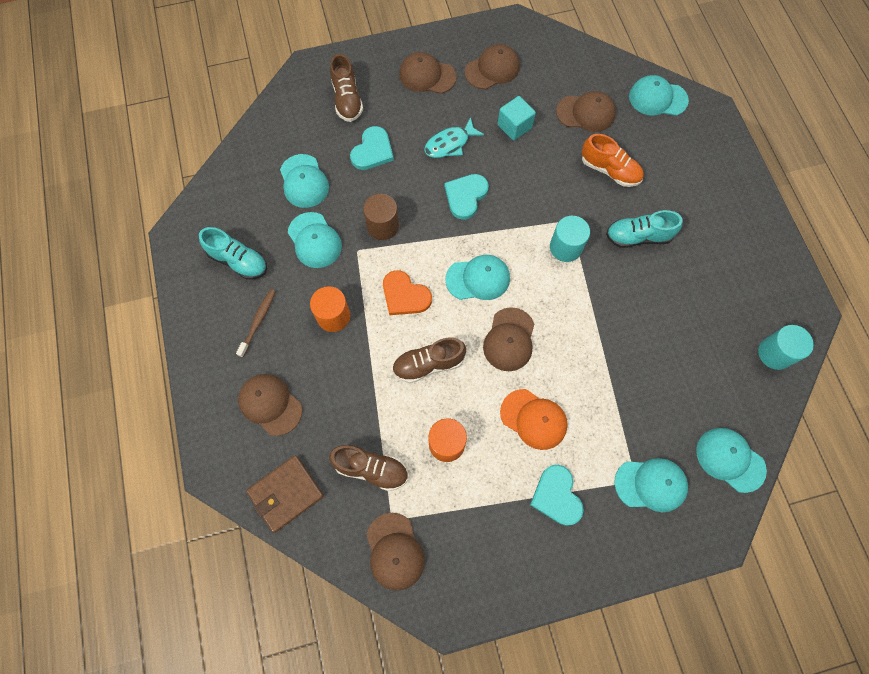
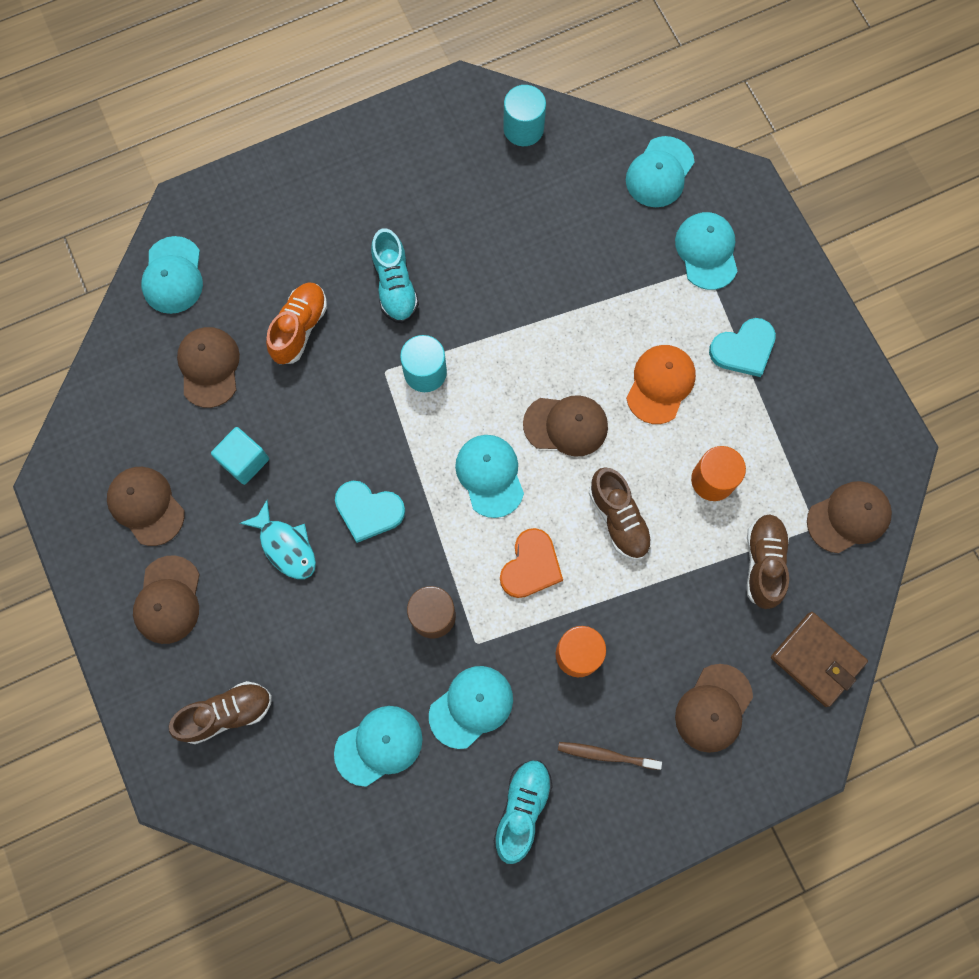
camera: 100 degrees left, 5 degrees up
turquoise heart [350,126,394,170] -> none

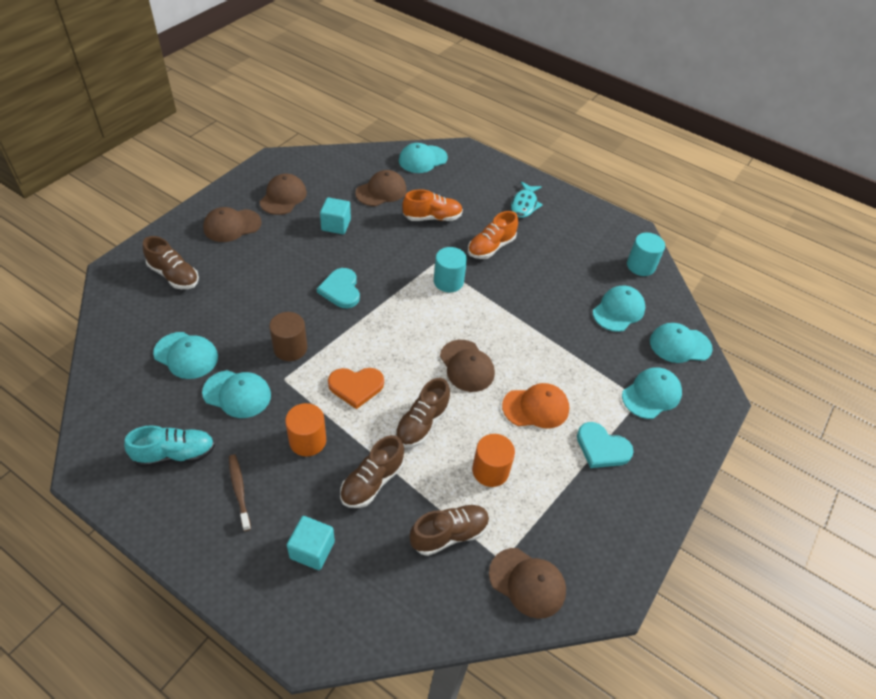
camera: 55 degrees right, 25 degrees down
turquoise fish [240,500,316,579] -> turquoise fish moved to [511,181,543,218]
turquoise shoe [371,229,419,324] -> orange shoe [468,211,518,259]
turquoise cap [455,435,524,518] -> turquoise cap moved to [593,285,646,332]
brown cap [675,664,753,753] -> turquoise cube [287,516,335,570]
brown wallet [771,612,868,707] -> none
none -> brown shoe [340,435,404,508]

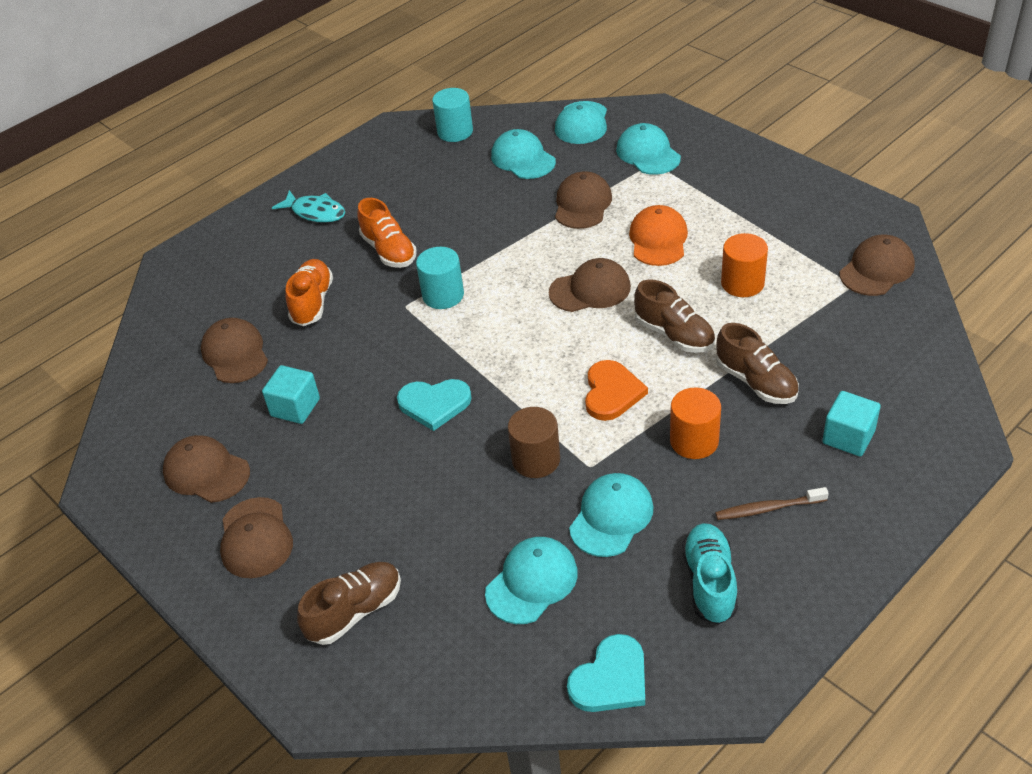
camera: 70 degrees left, 5 degrees down
turquoise cap [399,143,448,173] -> none
brown shoe [409,504,489,556] -> none
turquoise heart [577,422,634,468] -> turquoise heart moved to [567,634,645,712]
none -> brown cap [555,171,612,229]

